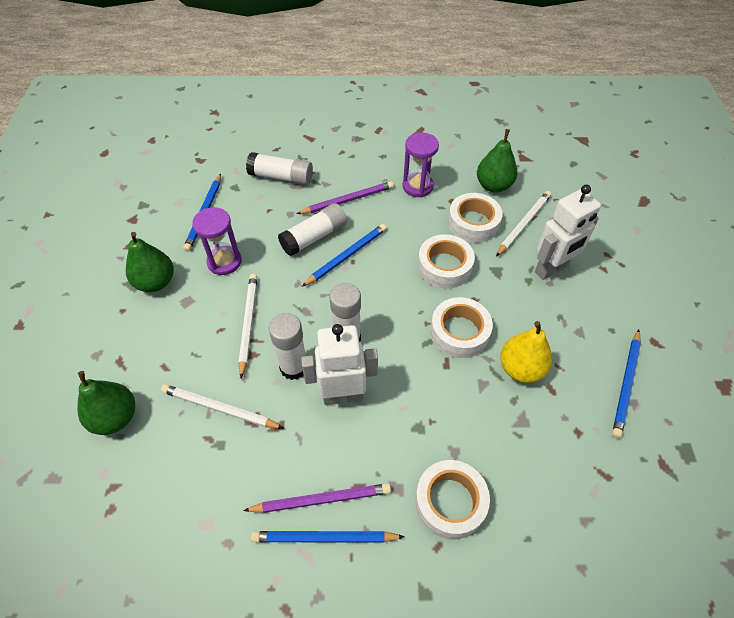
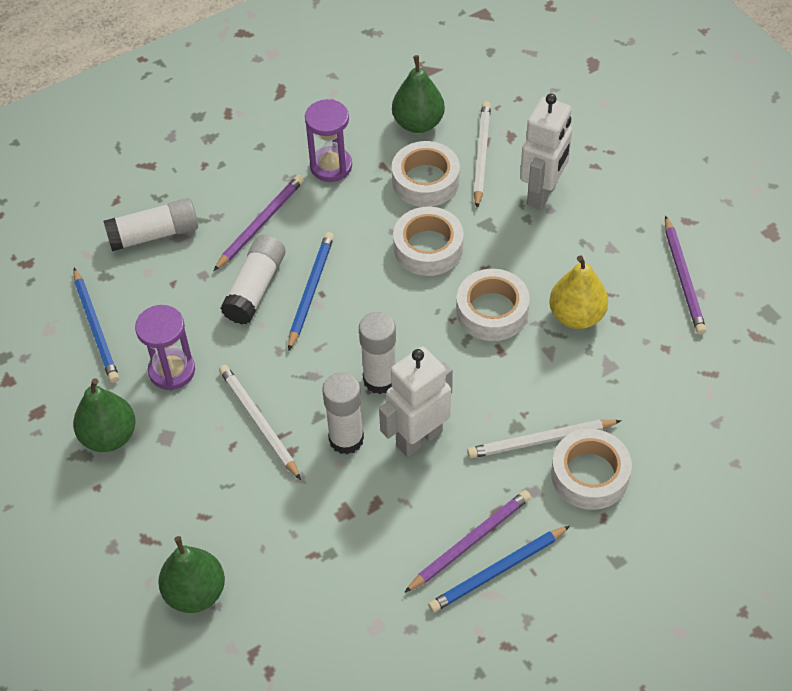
camera: 30 degrees left, 0 degrees up
white pencil [161,384,283,428] -> white pencil moved to [467,420,622,458]
blue pencil [612,329,641,438] -> purple pencil [665,215,706,335]

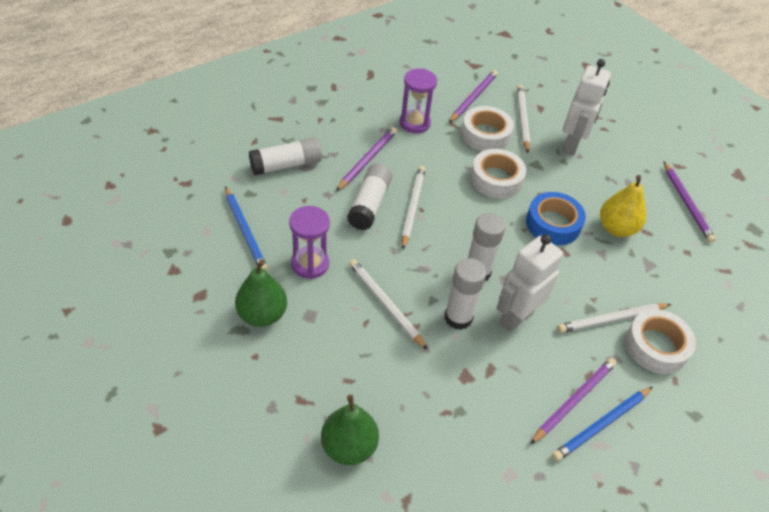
camera: 10 degrees left, 5 degrees down
blue pencil [288,232,334,351] -> white pencil [402,166,426,249]
green pear [392,55,445,133] -> purple pencil [449,70,498,123]
white tape [456,269,530,341] -> blue tape [526,192,586,245]

